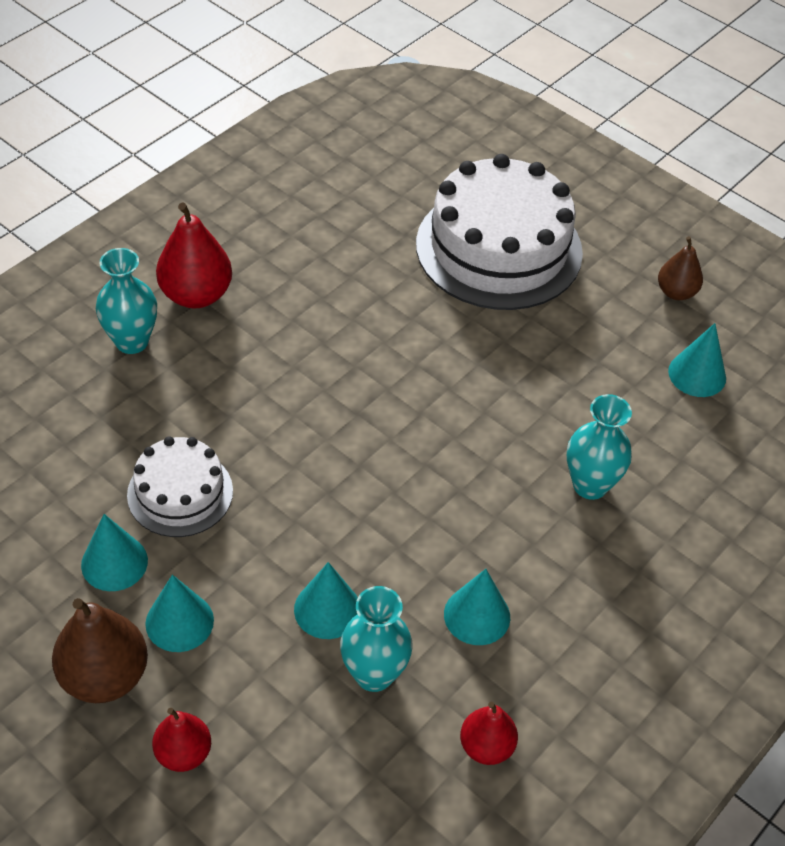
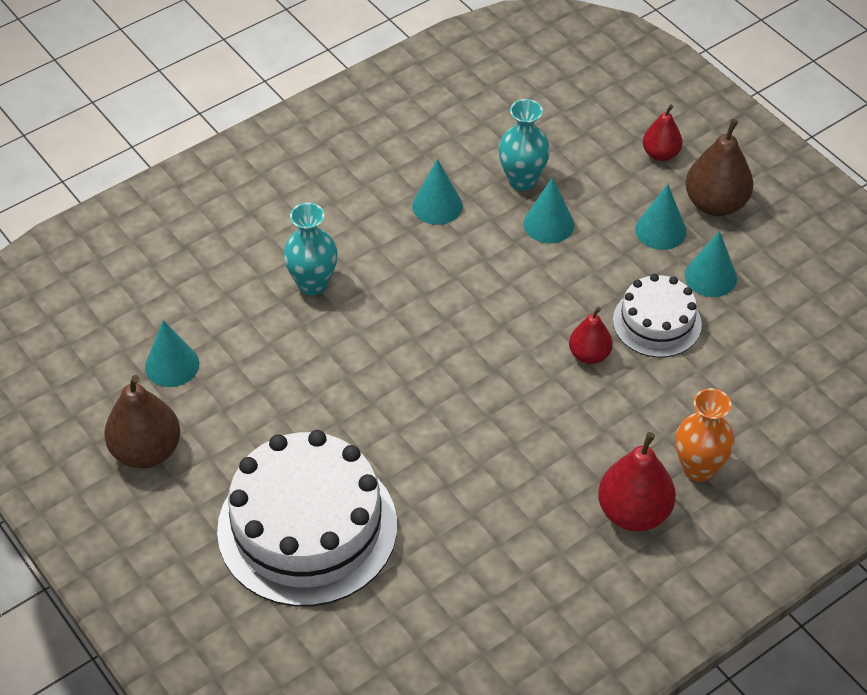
camera: 165 degrees left, 0 degrees up
turquoise vase [96,248,157,354] -> orange vase [675,388,735,482]
red pear [460,702,518,765] -> red pear moved to [569,307,613,364]
brown pear [658,236,703,300] -> brown pear [104,375,180,468], size x1.64

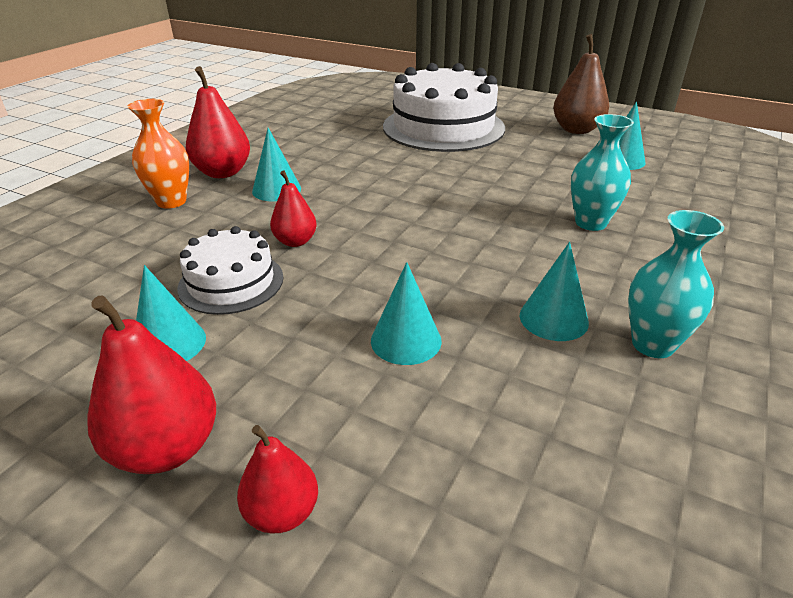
camera: 155 degrees right, 15 degrees down
turquoise vase [498,99,550,191] -> turquoise vase moved to [628,210,724,358]
turquoise cone [635,184,687,250] -> turquoise cone moved to [252,128,301,201]
brown pear [686,119,753,216] -> red pear [88,296,216,474]

